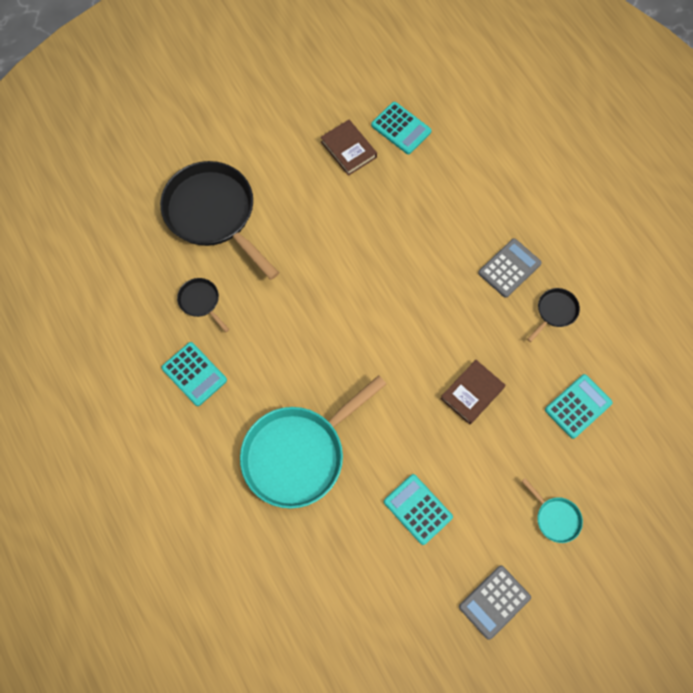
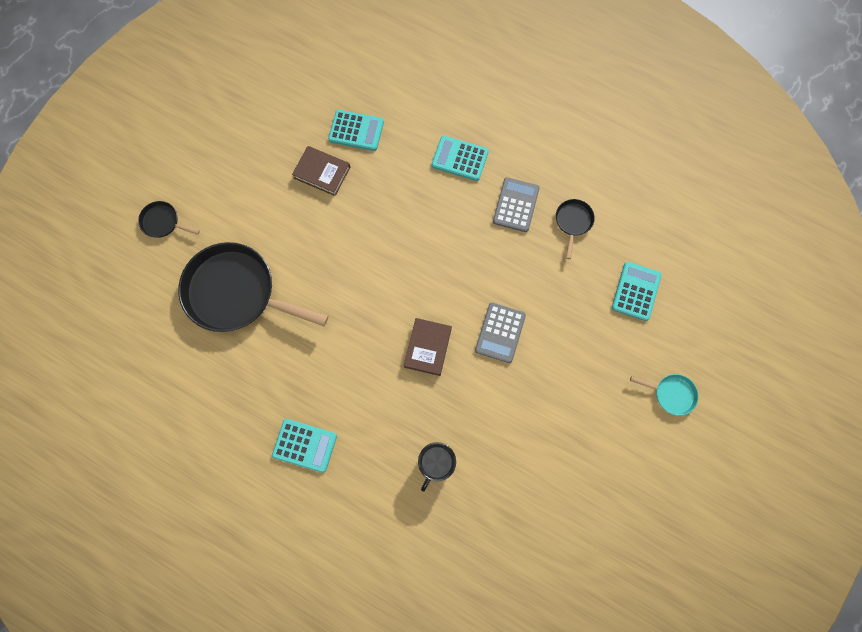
camera: 30 degrees left, 5 degrees up
black pan [177,278,230,333] -> black pan moved to [138,201,200,238]
turquoise pan [240,375,386,509] -> black mug [418,442,456,492]
turquoise calculator [384,474,453,545] -> turquoise calculator moved to [432,136,489,181]
brown book [440,360,506,425] -> brown book moved to [404,318,452,376]
grey calculator [459,566,531,640] -> grey calculator moved to [475,303,526,363]

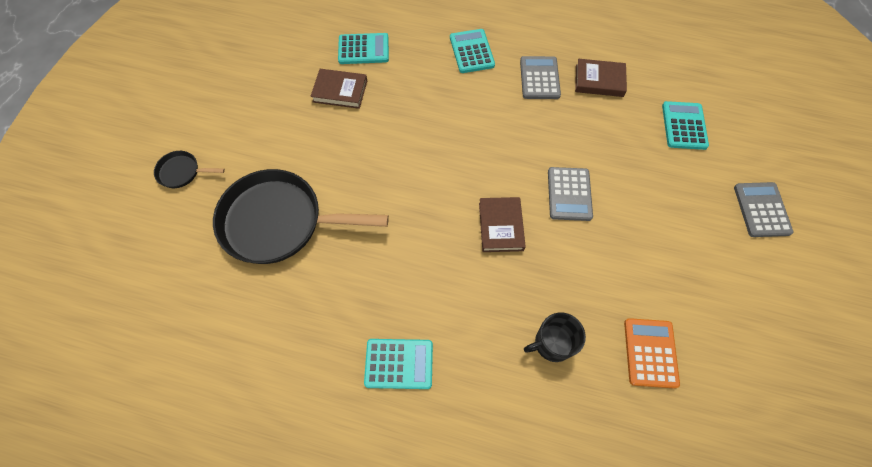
camera: 15 degrees left, 10 degrees down
black mug [418,442,456,492] -> black mug turned 60 degrees clockwise [524,312,586,362]
turquoise calculator [432,136,489,181] -> turquoise calculator turned 75 degrees clockwise [450,29,495,73]
black pan [556,199,595,259] -> brown book [575,59,627,97]
turquoise pan [630,374,698,416] -> grey calculator [734,182,793,237]
none -> orange calculator [624,318,680,388]

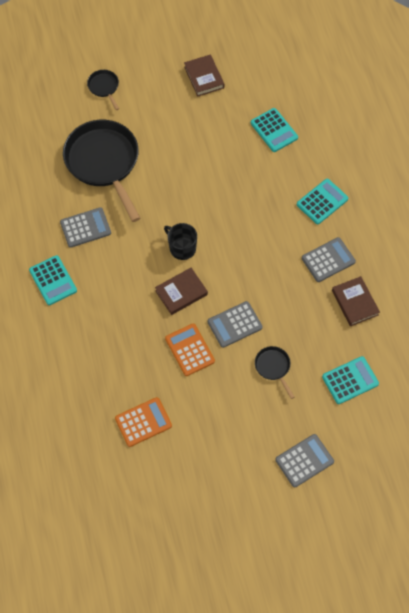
camera: 60 degrees right, 0 degrees up
brown book [310,69,367,109] -> brown book moved to [184,54,224,97]
black mug [524,312,586,362] -> black mug moved to [164,223,197,260]
none -> grey calculator [60,207,111,248]
none -> orange calculator [165,323,215,376]
none -> black pan [255,346,295,399]

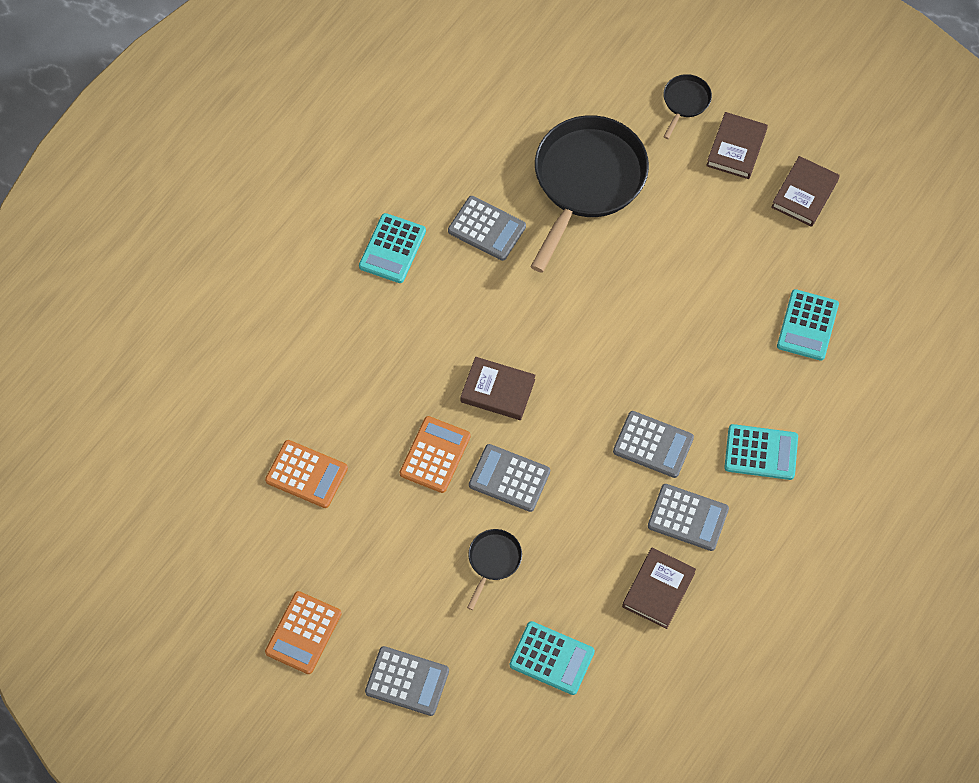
camera: 50 degrees right, 0 degrees up
black mug [164,223,197,260] -> none
none -> orange calculator [265,591,342,674]
none -> grey calculator [613,411,694,478]
none -> brown book [706,112,768,179]

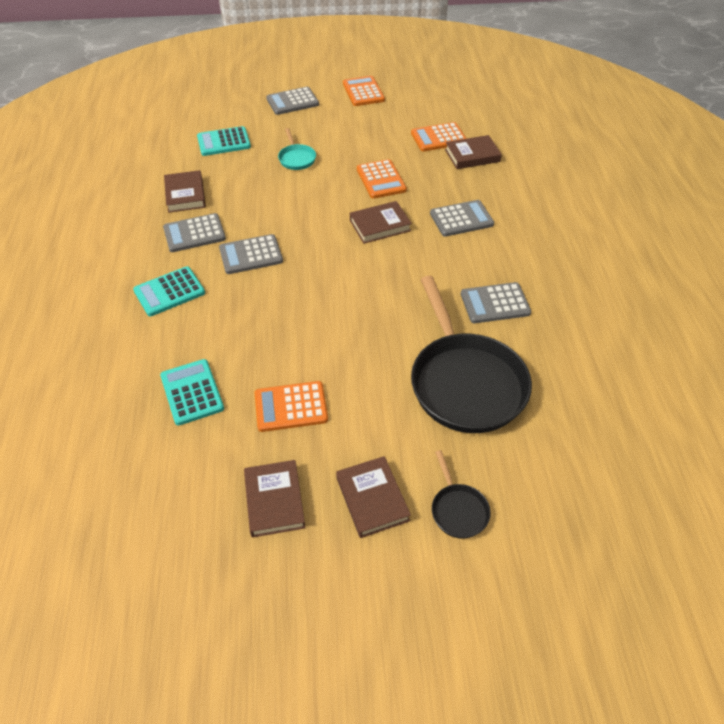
camera: 140 degrees right, 15 degrees down
turquoise calculator [359,213,426,283] -> none
black pan [467,529,522,610] -> turquoise pan [278,128,316,170]
grey calculator [469,444,550,512] -> grey calculator moved to [430,200,494,237]
none -> orange calculator [255,381,328,432]
none -> brown book [445,135,502,169]

